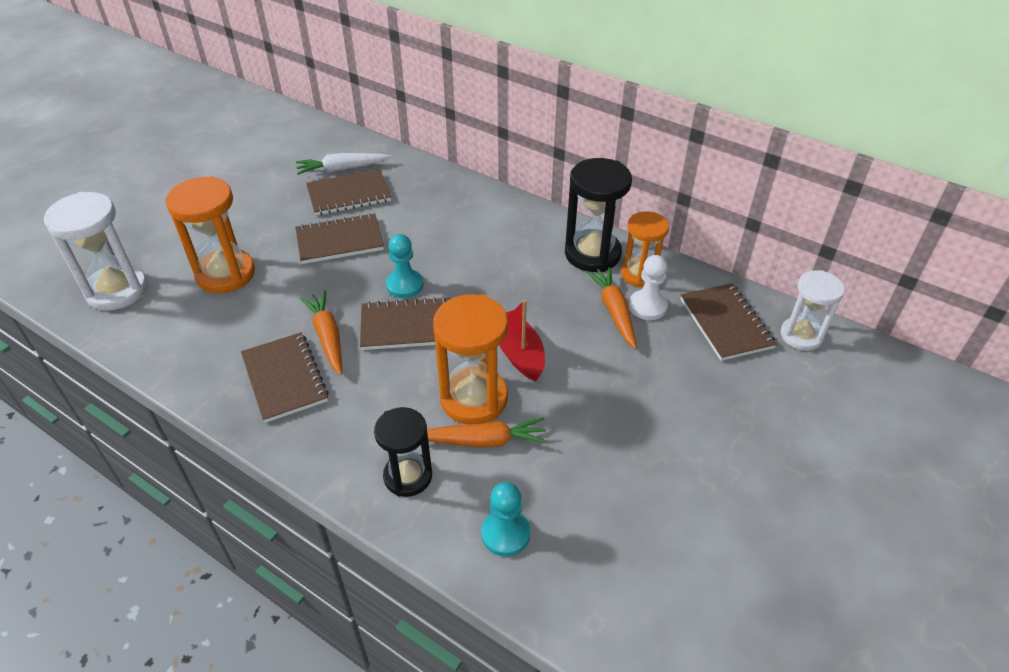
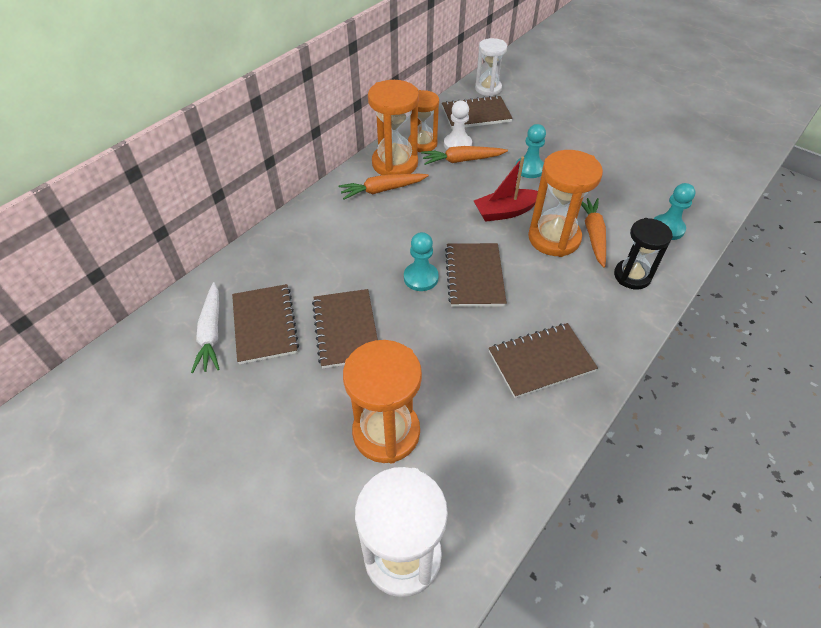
camera: 85 degrees left, 5 degrees up
orange carrot [300,291,342,375] -> orange carrot moved to [339,174,429,200]
black hourglass [565,158,632,272] -> orange hourglass [368,80,419,175]
none -> turquoise pawn [516,124,546,178]

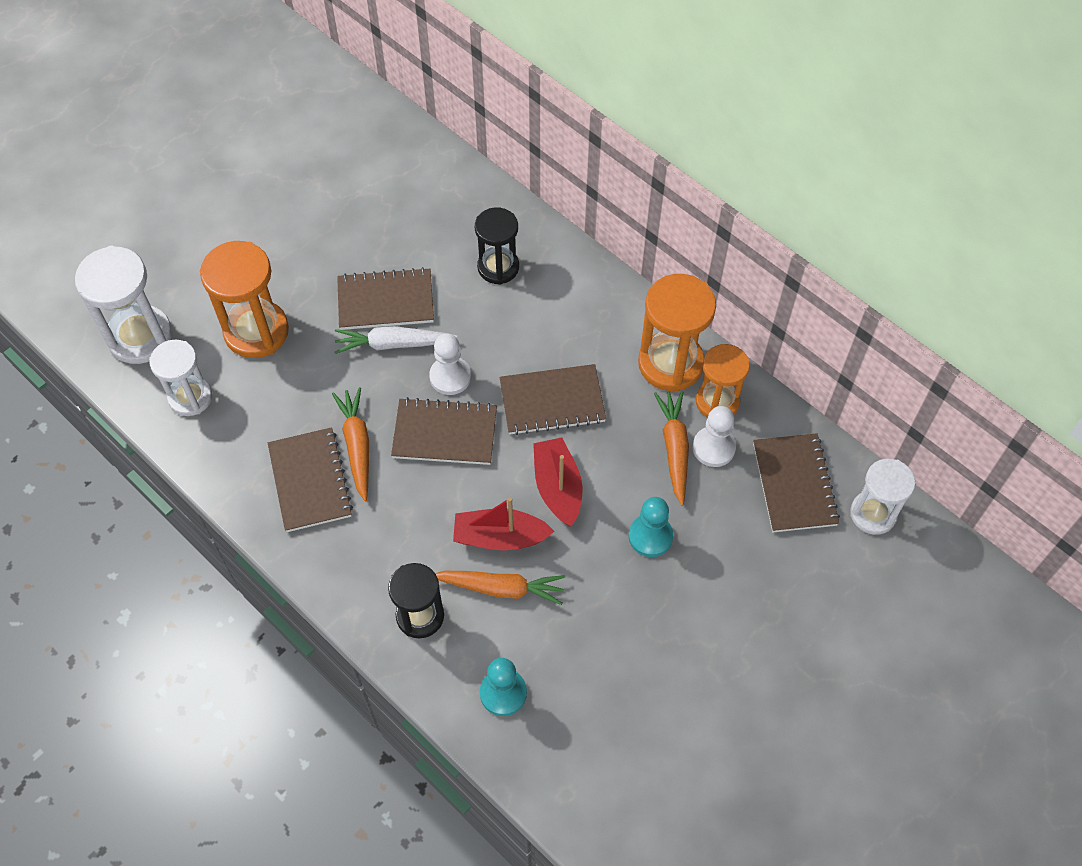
camera: 95 degrees right, 10 degrees up
white carrot [191,282,220,373] -> white carrot moved to [335,326,457,354]
brown notebook [232,284,299,364] -> brown notebook moved to [500,364,606,435]
orange carrot [339,174,429,200] -> orange carrot moved to [332,387,369,501]
turquoise pawn [404,232,439,291] -> white pawn [429,333,471,395]
orange hourglass [528,150,603,257] -> red boat [453,497,554,551]
none -> white hourglass [149,339,212,416]
none -> black hourglass [475,208,519,285]

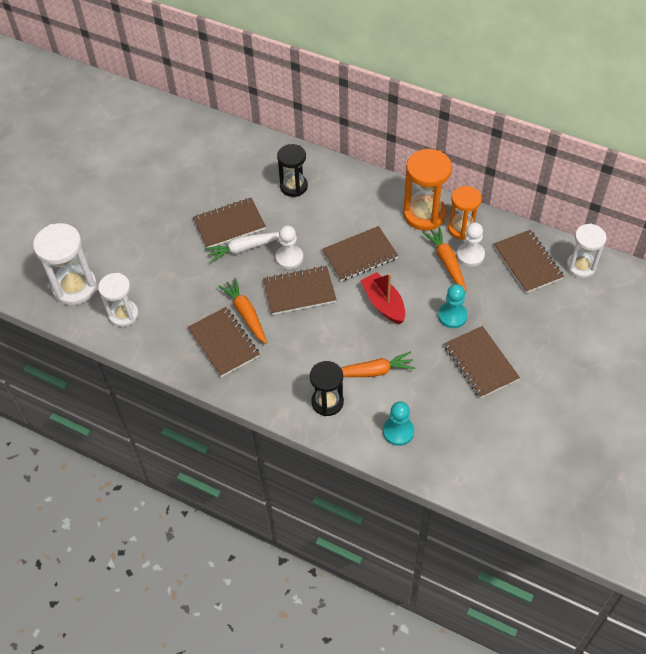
camera: 15 degrees left, 5 degrees down
orange hourglass [200,241,289,358] -> none
red boat [453,497,554,551] -> none
none -> brown notebook [444,326,520,398]

